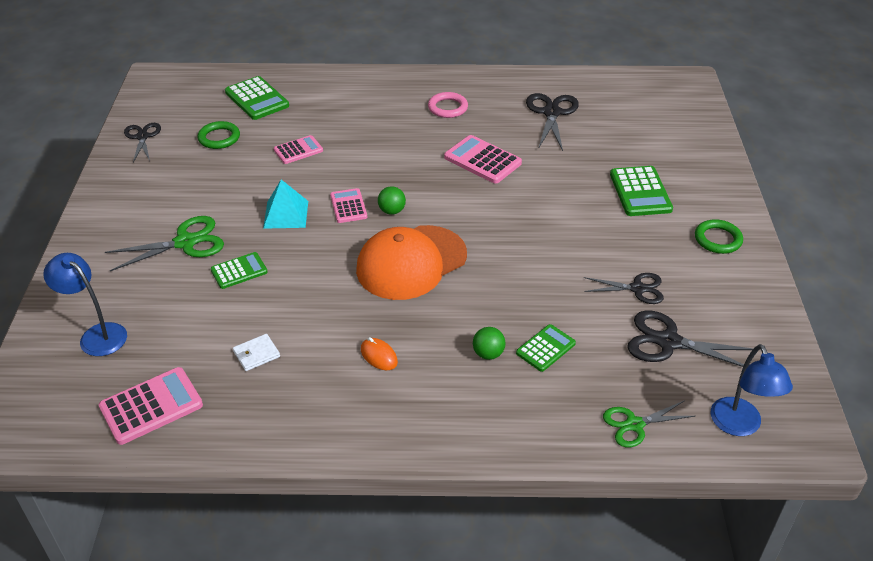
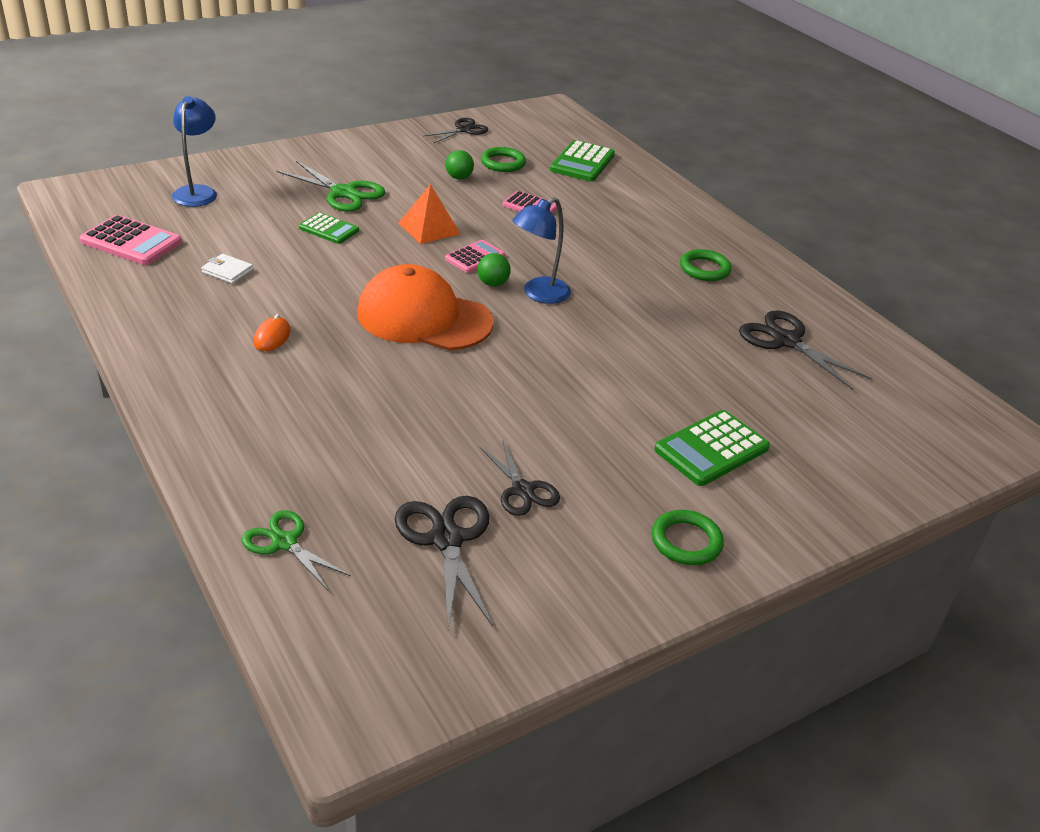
camera: 55 degrees right, 5 degrees down
turquoise pyramid [263,180,308,229] -> orange pyramid [398,184,460,244]
pink ring [428,92,468,118] -> green ring [680,249,732,281]
pink calculator [444,135,522,183] -> none
green ball [473,327,506,360] -> green ball moved to [445,150,474,179]
green calculator [516,324,576,372] -> none
black scissors [526,93,579,151] -> black scissors turned 105 degrees counterclockwise [739,311,872,390]
blue lamp [711,344,793,436] -> blue lamp moved to [512,197,571,304]

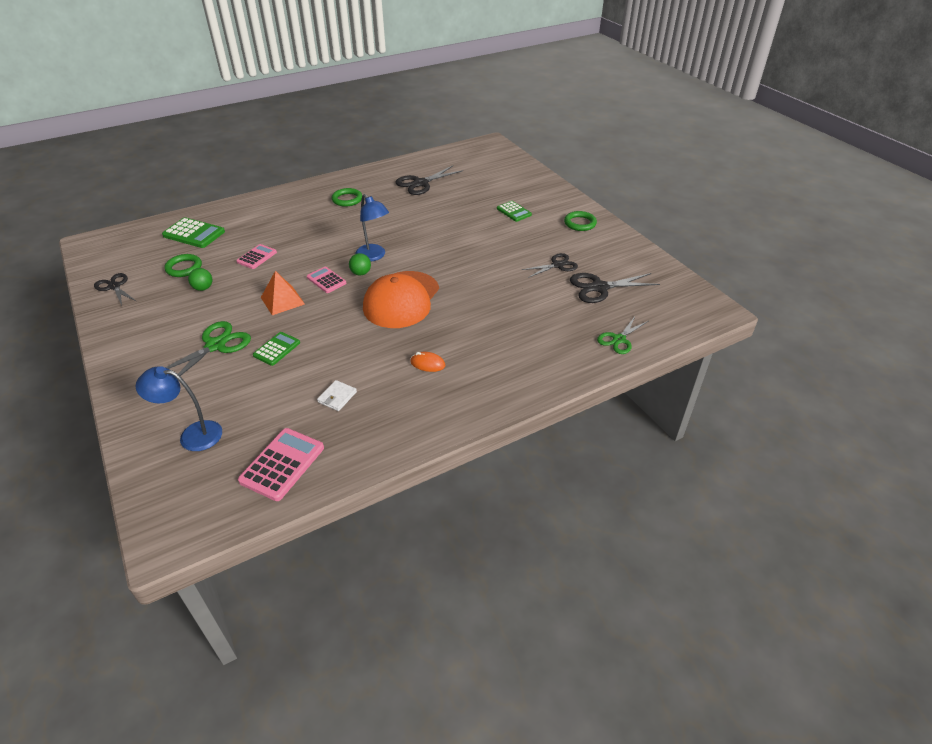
camera: 85 degrees left, 5 degrees up
green calculator [654,410,770,486] -> green calculator [497,201,532,222], size x0.64

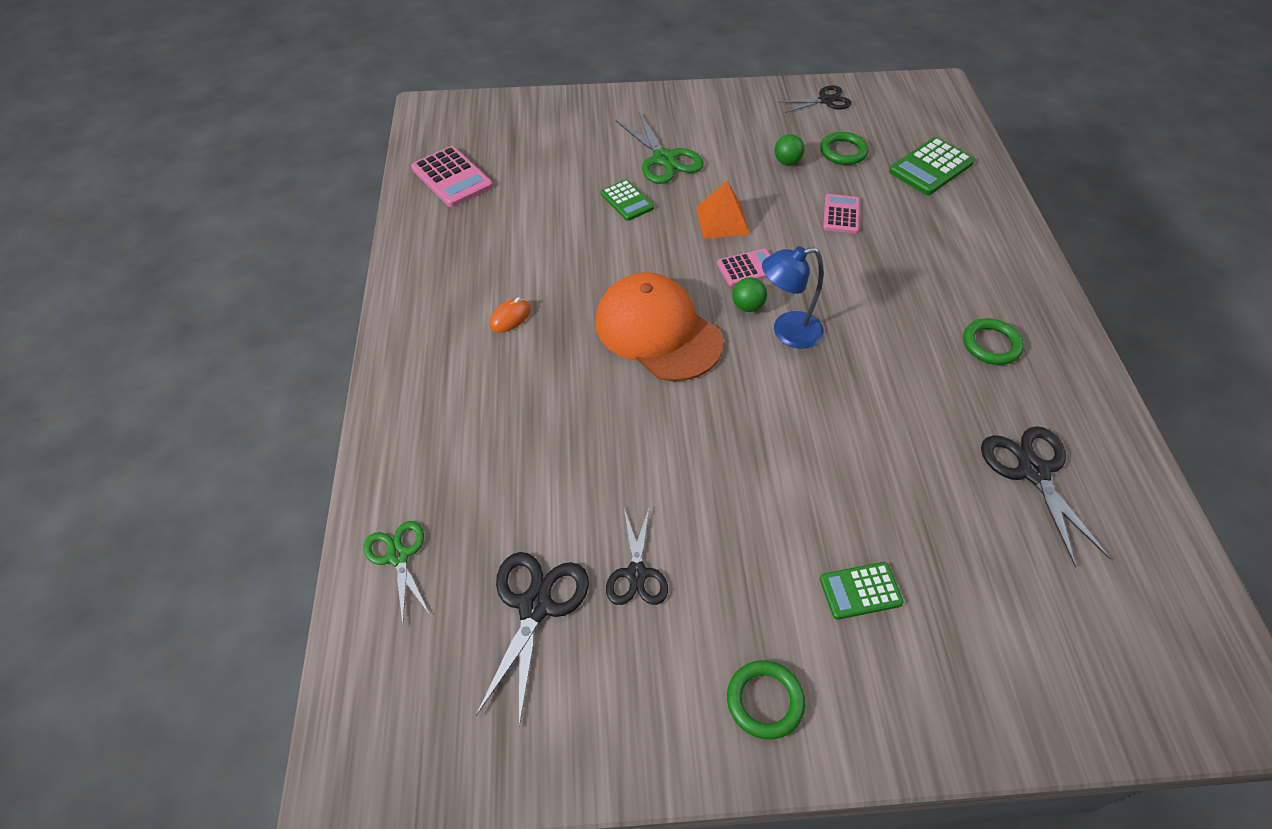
camera: 115 degrees right, 10 degrees up
blue lamp [136,367,222,451] -> none
pink calculator [236,244,277,269] -> pink calculator turned 135 degrees counterclockwise [823,194,860,234]
white wallet [317,380,357,411] -> none

